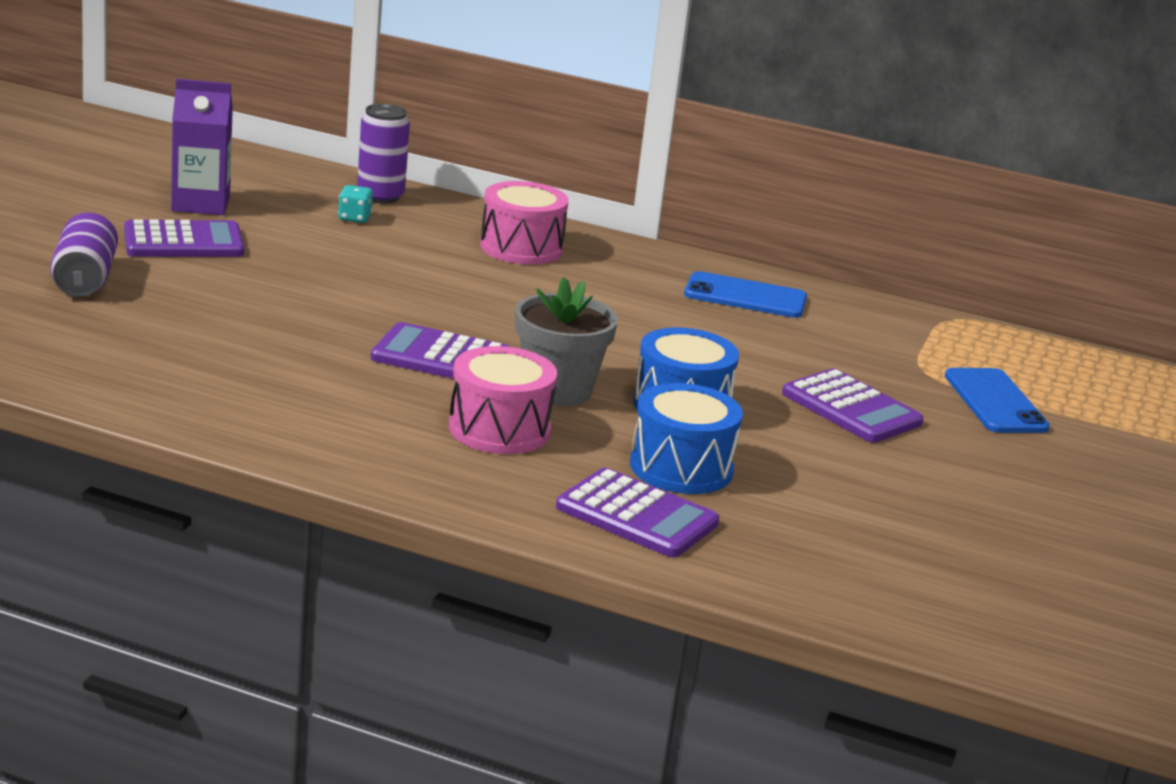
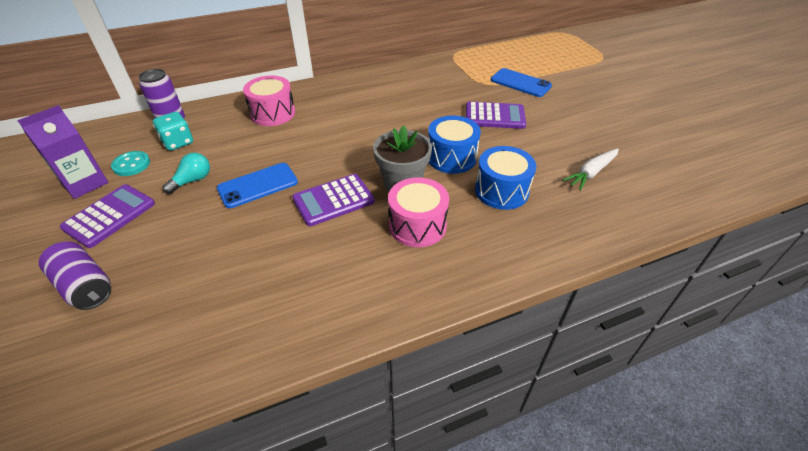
camera: 40 degrees left, 20 degrees up
turquoise dice [338,185,373,223] -> turquoise dice [153,112,193,151], size x1.54
purple calculator [556,468,719,557] -> none
blue phone [684,271,807,318] -> blue phone moved to [217,163,298,208]
none -> turquoise button [111,151,150,176]
none -> turquoise light bulb [162,153,210,194]
none -> white carrot [562,149,619,191]

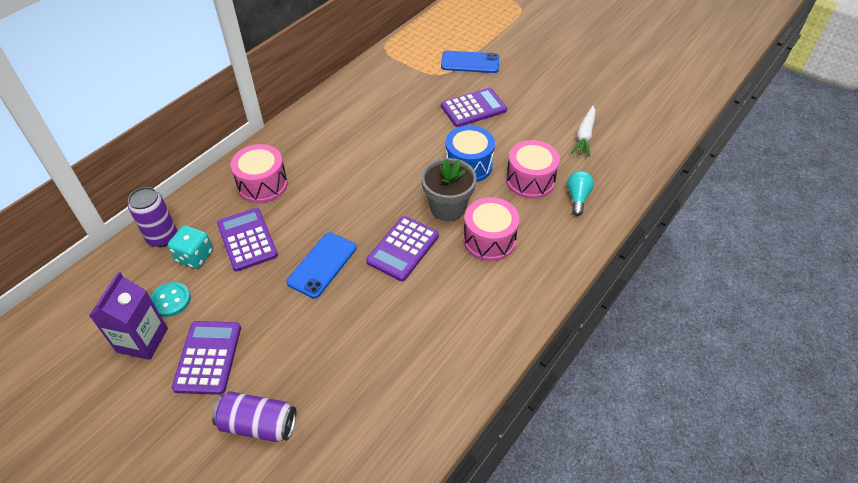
camera: 30 degrees left, 5 degrees up
turquoise light bulb [162,153,210,194] -> turquoise light bulb moved to [567,171,594,216]
blue drum [475,146,536,210] -> pink drum [506,140,560,199]
none -> purple calculator [217,208,278,272]

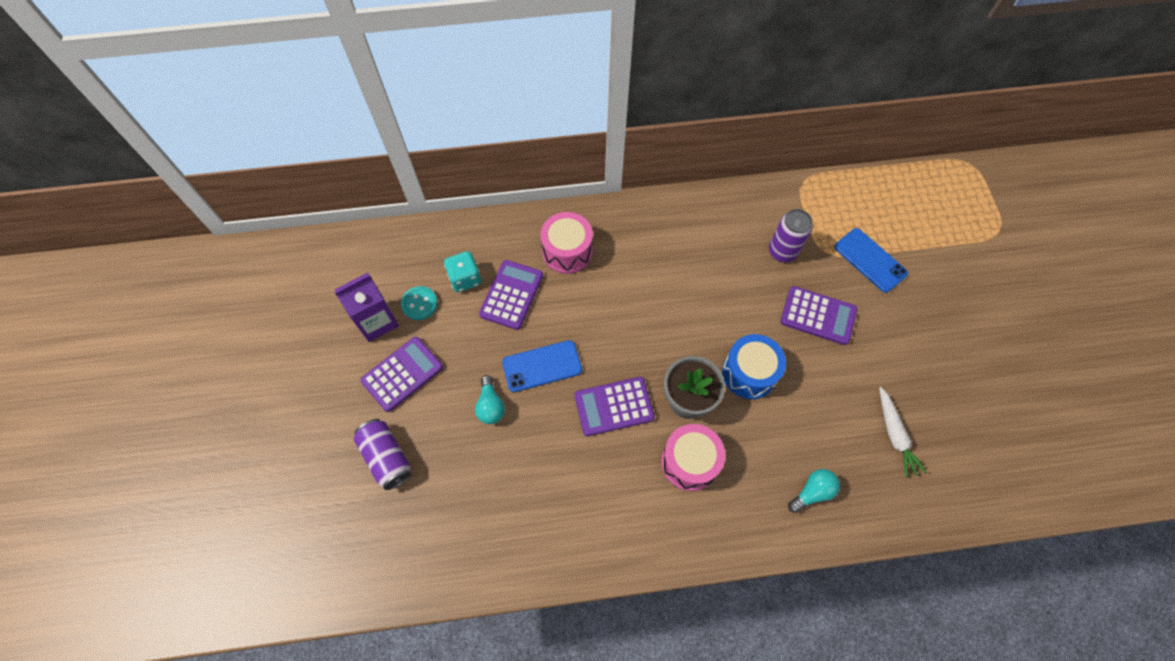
camera: 45 degrees right, 15 degrees up
purple can [128,187,177,247] -> purple can moved to [769,209,813,262]
pink drum [506,140,560,199] -> none
white carrot [571,106,596,157] -> white carrot turned 75 degrees counterclockwise [879,387,927,478]
none -> turquoise light bulb [475,375,505,424]

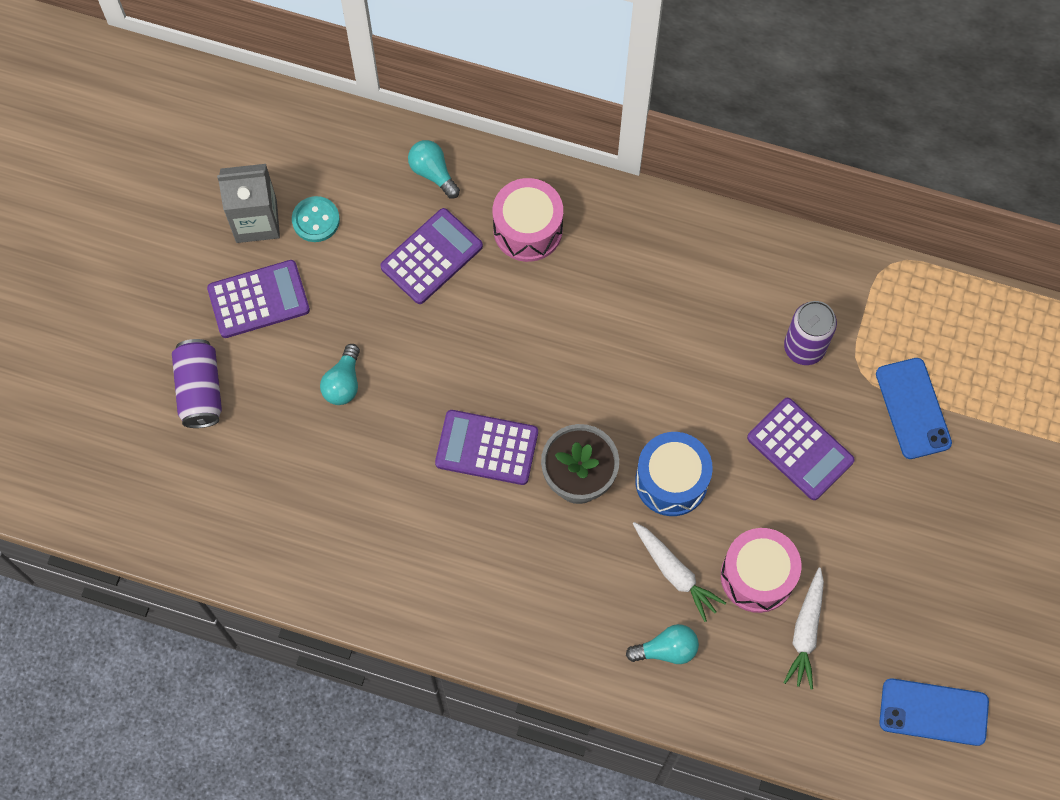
camera: 25 degrees right, 5 degrees up
purple carton [334,273,399,342] -> grey carton [217,164,280,243]
turquoise dice [444,251,481,292] -> none
blue phone [502,340,582,392] -> blue phone moved to [879,678,989,746]
pink drum [661,424,726,491] -> pink drum moved to [721,528,801,613]
none -> turquoise light bulb [408,140,460,199]
none -> white carrot [633,522,726,622]

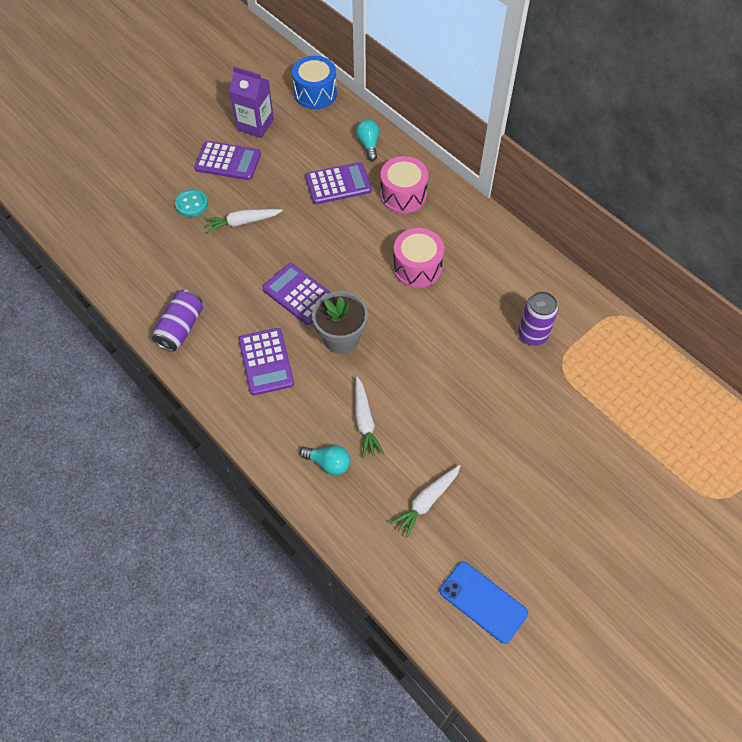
camera: 30 degrees right, 10 degrees down
purple can [172,339,222,428] -> purple can moved to [152,290,203,352]
grey carton [217,164,280,243] -> purple carton [229,66,274,138]
turquoise button [292,196,340,242] -> turquoise button moved to [175,189,208,217]
turquoise light bulb [320,344,360,405] -> white carrot [204,209,283,233]
blue drum [635,432,713,516] -> blue drum moved to [292,56,337,109]
pink drum [721,528,801,613] -> pink drum moved to [393,228,444,288]
purple calculator [747,398,855,500] -> purple calculator moved to [239,328,294,396]
blue phone [876,358,952,459] -> none

